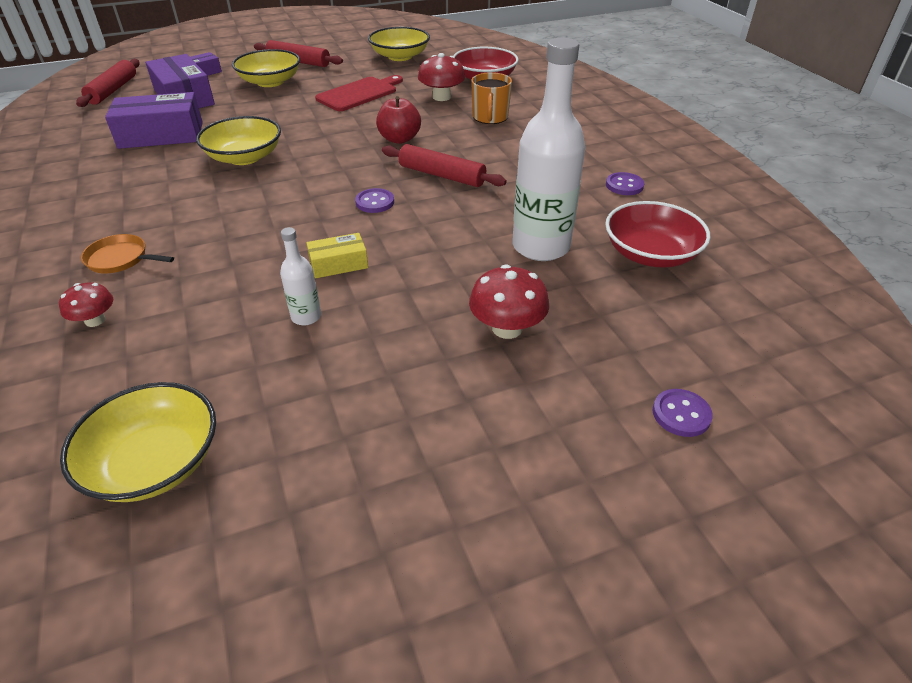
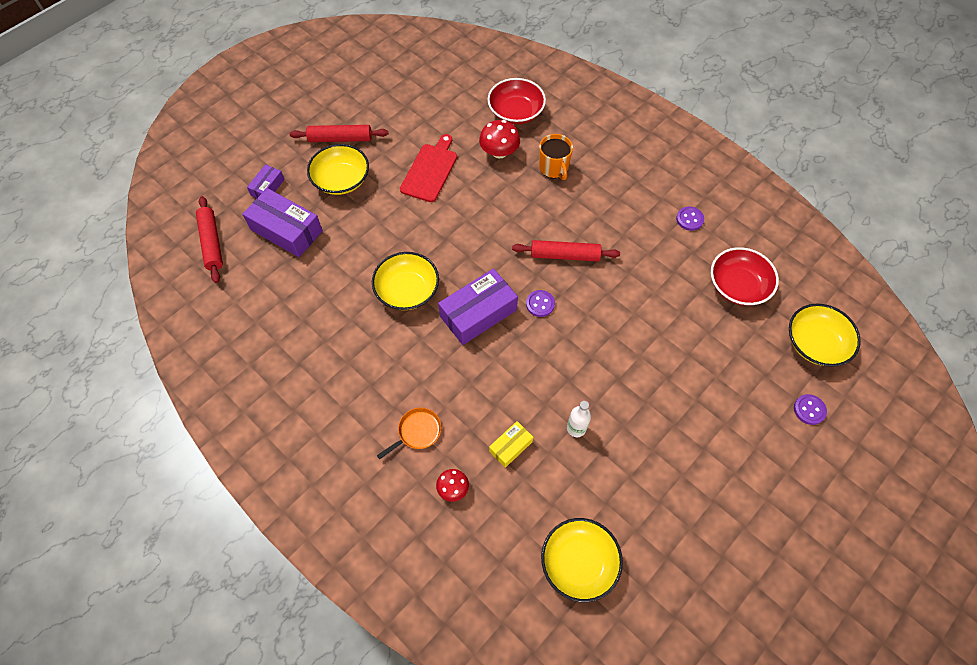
camera: 25 degrees left, 20 degrees up
orange pan [81,234,174,273] -> orange pan turned 150 degrees clockwise [377,407,441,459]
purple box [105,92,203,149] -> purple box moved to [438,268,518,345]
yellow box [306,233,368,278] -> yellow box moved to [489,421,533,468]
yellow bowl [368,27,430,61] -> yellow bowl moved to [789,303,861,367]
red apple [376,96,421,144] -> none
red mushroom [469,264,549,339] -> none
white bottle [512,38,586,261] -> none

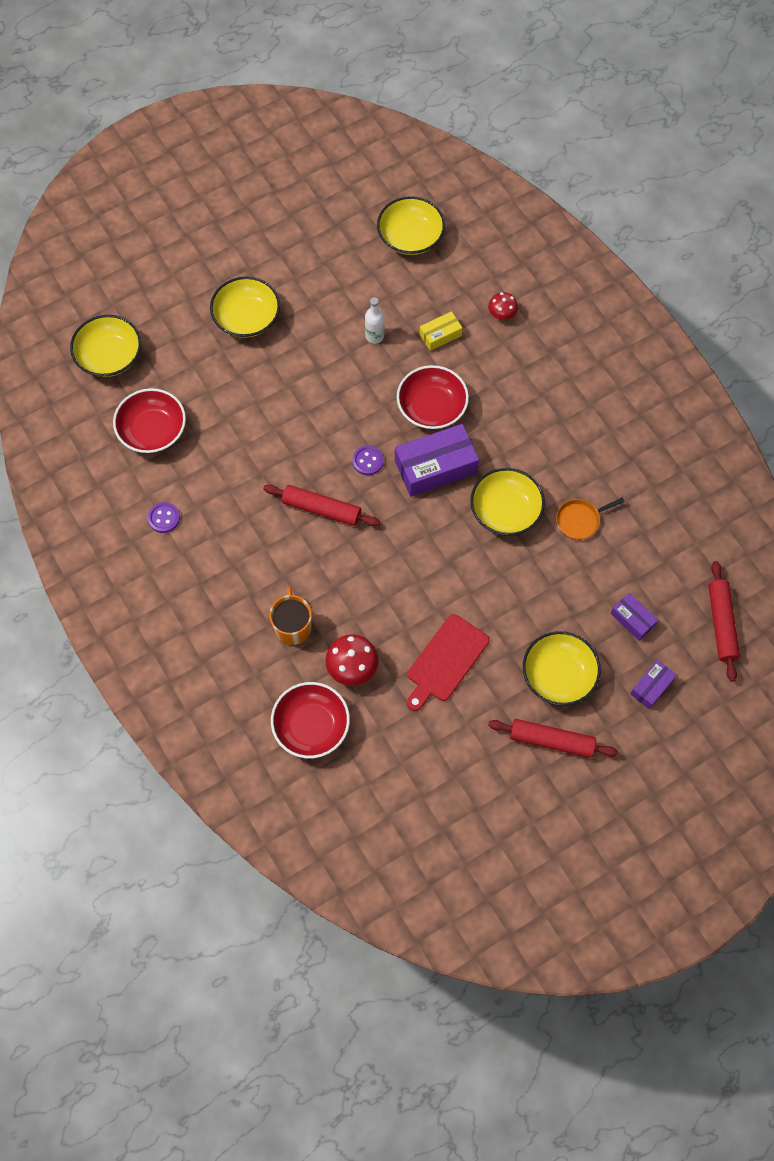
camera: 165 degrees left, 5 degrees up
purple box [242,188,323,257] -> purple box [610,593,658,641], size x0.53
orange pan [377,407,441,459] -> orange pan moved to [556,498,625,540]
purple button [794,394,827,425] -> none
none -> yellow bowl [210,276,280,338]
none -> red bowl [397,365,469,429]

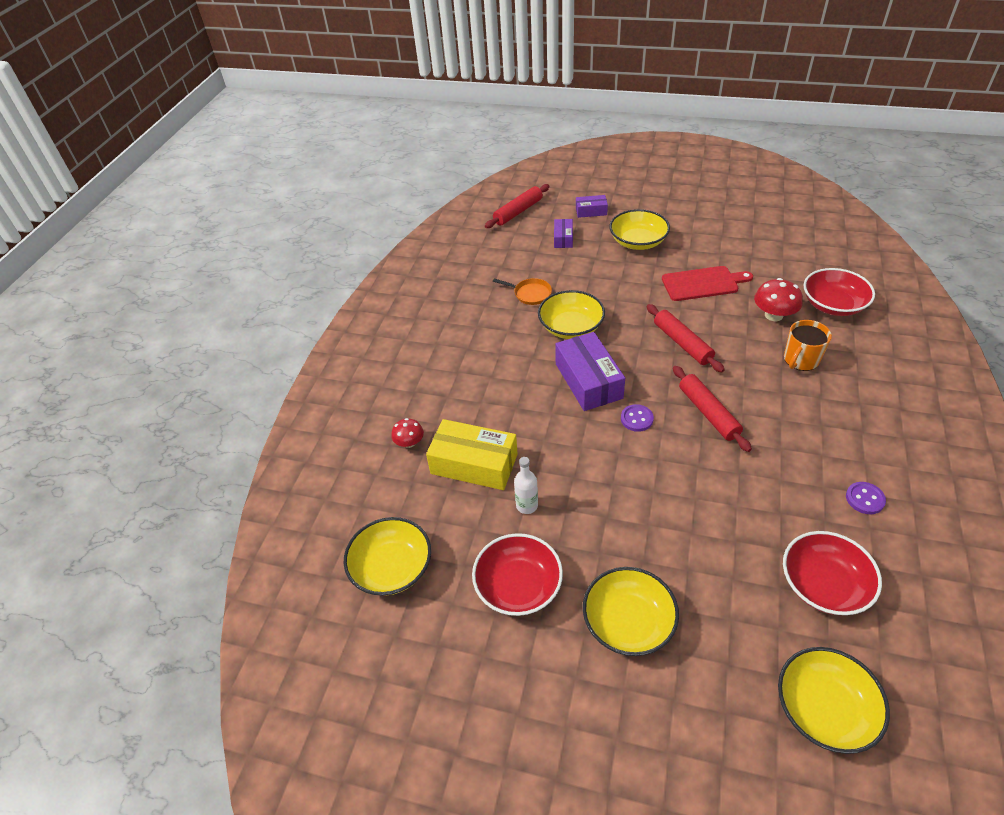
camera: 130 degrees left, 20 degrees down
purple box [395,424,479,497] -> purple box turned 45 degrees clockwise [556,332,625,411]
red bowl [397,365,469,429] -> red bowl moved to [472,533,563,616]
yellow box [420,311,462,351] -> yellow box [426,419,518,490], size x1.90
red rolling pin [488,719,618,758] -> red rolling pin moved to [647,304,725,373]

